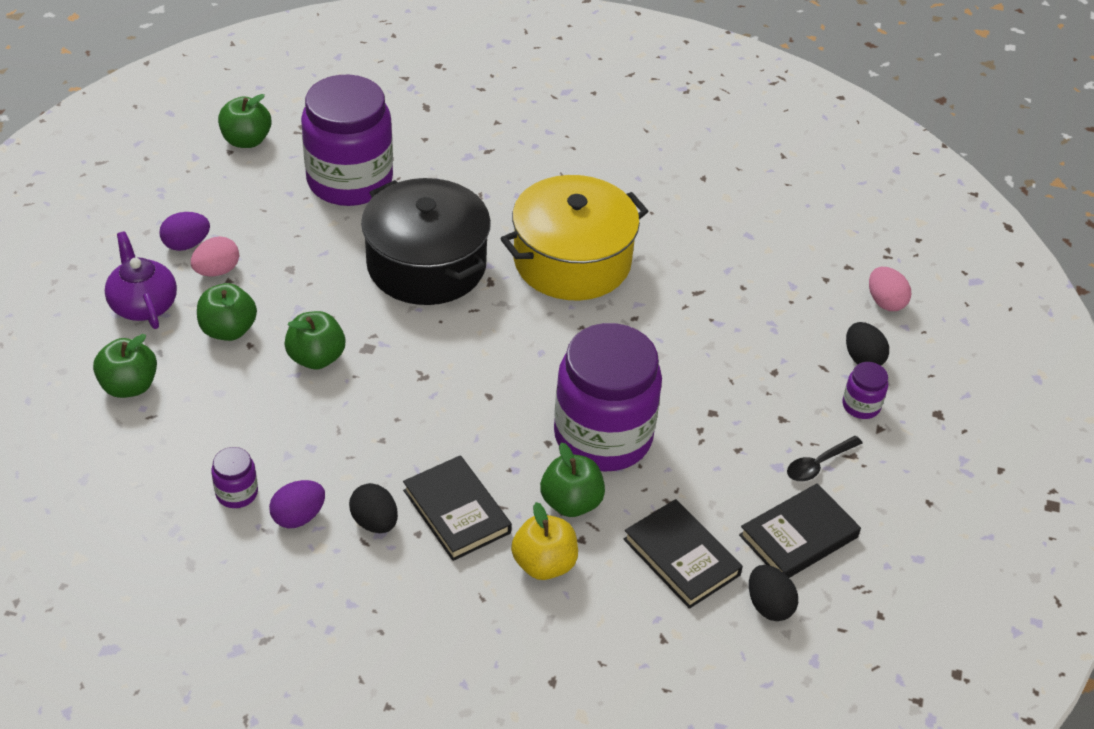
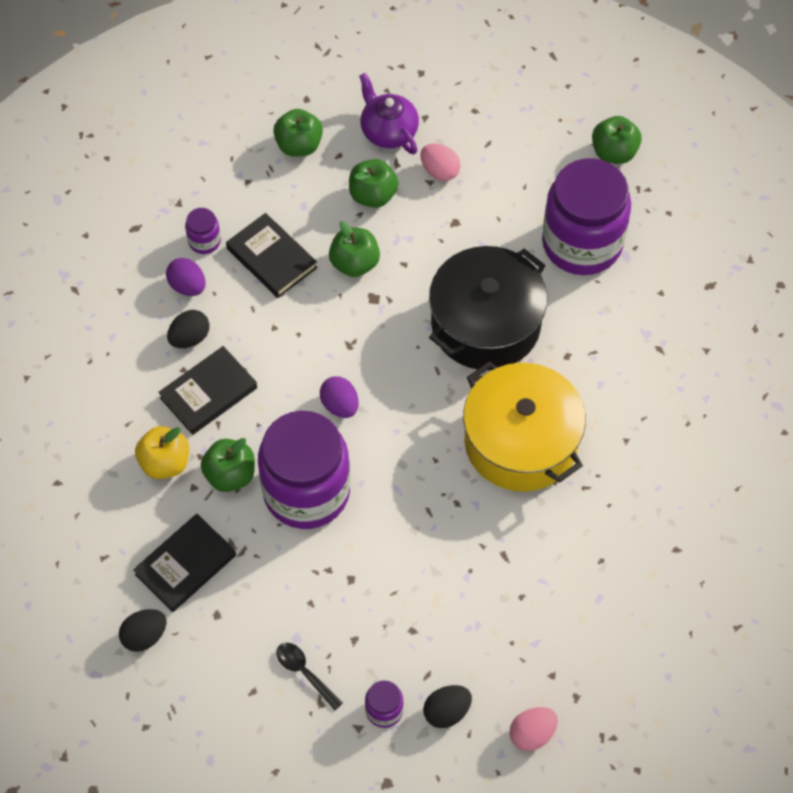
camera: 85 degrees right, 15 degrees up
purple teapot [105,231,177,329] -> purple teapot turned 90 degrees counterclockwise [359,73,419,154]
purple egg [159,212,210,251] -> purple egg moved to [320,376,358,418]
black book [739,483,861,578] -> black book moved to [226,213,317,298]

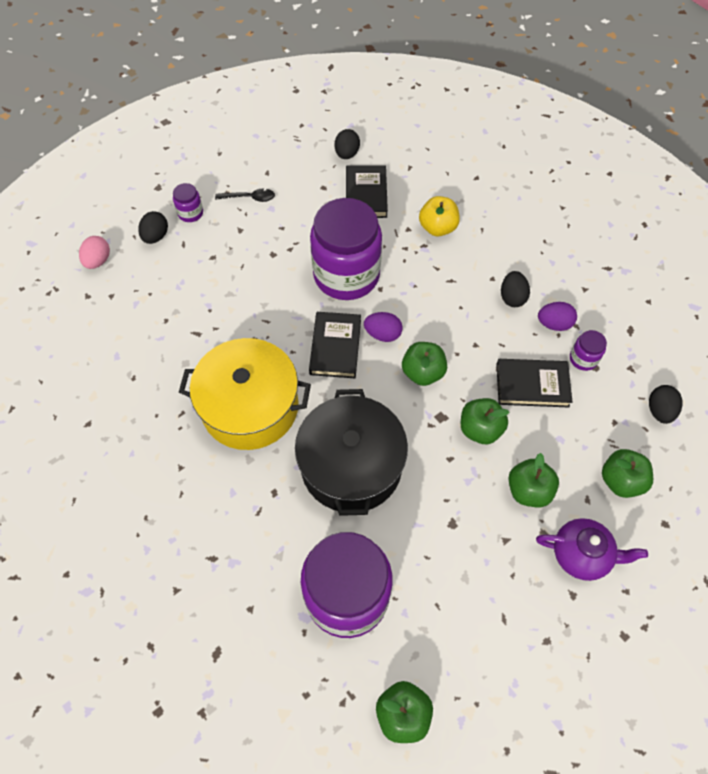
camera: 135 degrees right, 0 degrees up
black book [158,346,257,435] -> black book moved to [309,312,361,378]
green apple [201,438,255,492] -> green apple moved to [402,342,447,386]
pink egg [420,143,461,181] -> none
none -> black egg [649,385,683,424]

